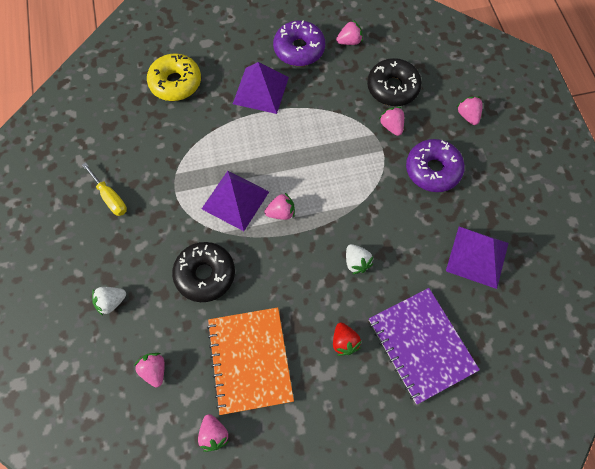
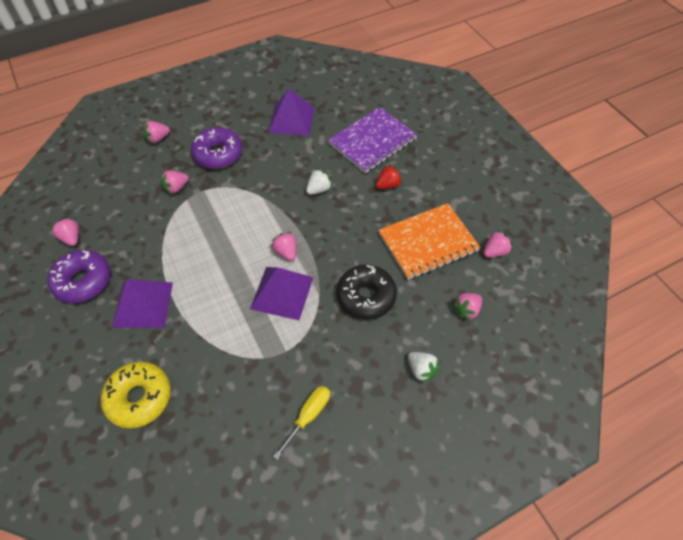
camera: 105 degrees left, 10 degrees down
black donut [367,58,422,106] -> none

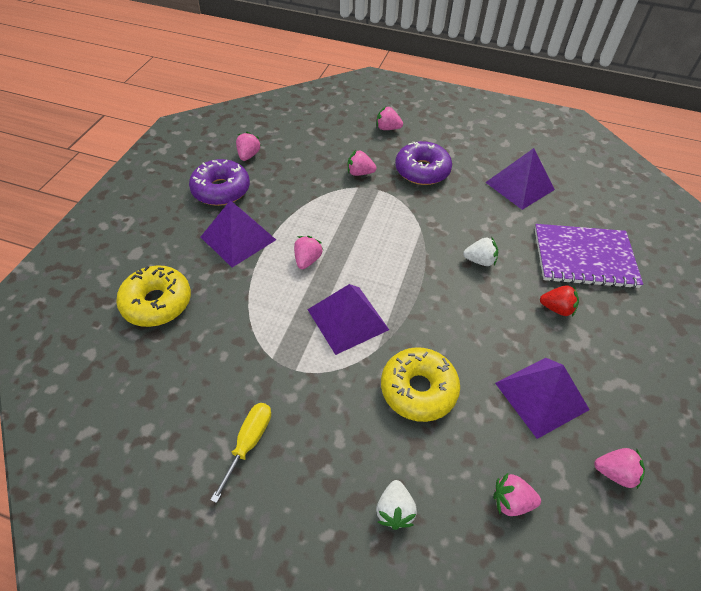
camera: 45 degrees right, 5 degrees down
pink strawberry [271,232,296,261] -> pink strawberry moved to [294,236,323,269]
yellow screwdriver [273,386,330,460] -> yellow screwdriver turned 60 degrees counterclockwise [210,403,271,503]
black donut [336,264,397,320] -> yellow donut [381,347,460,422]
orange notebook [378,203,481,280] -> purple pyramid [495,358,590,439]

